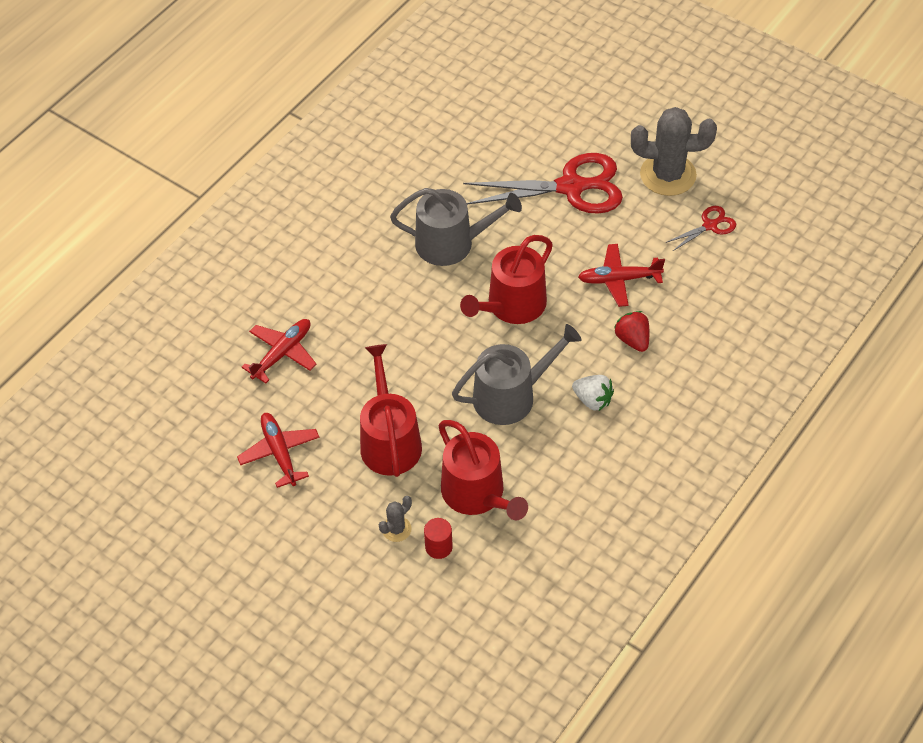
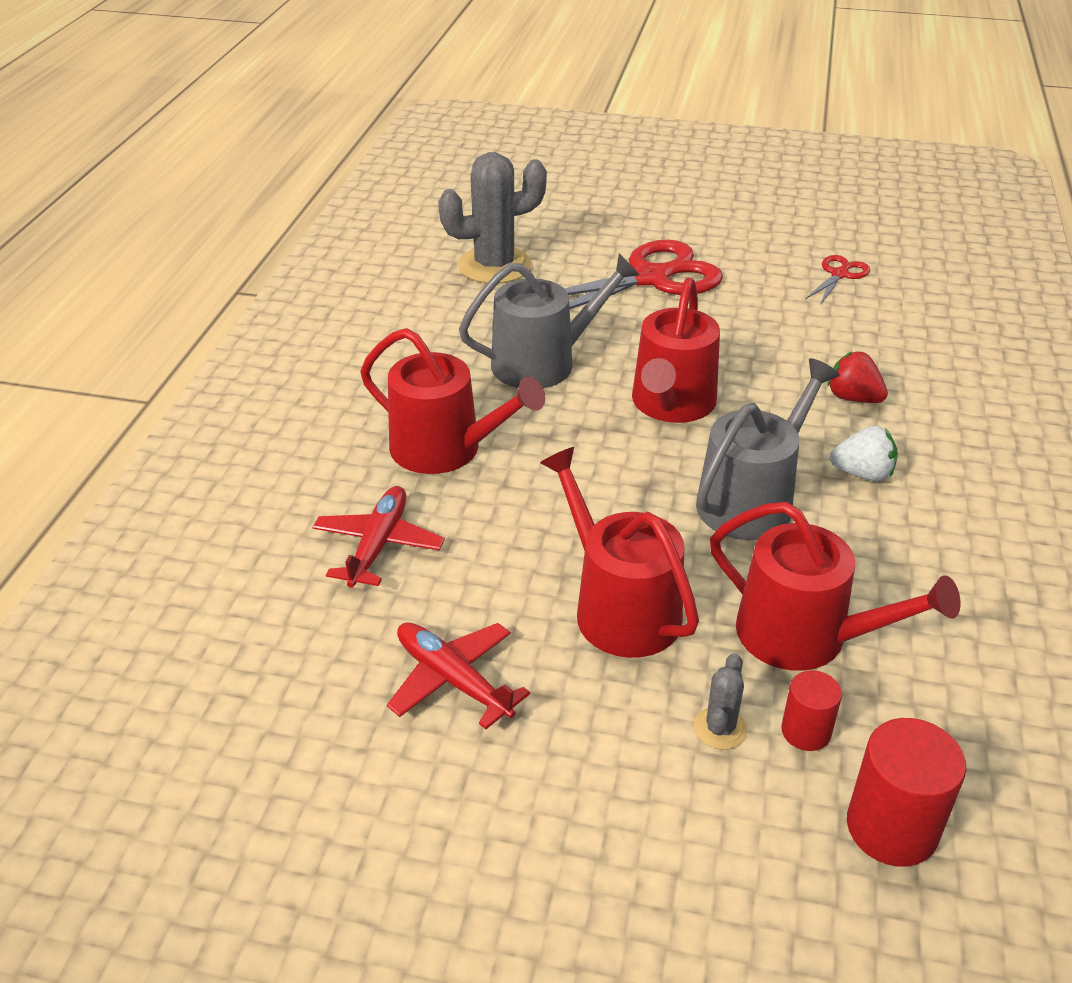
camera: 25 degrees left, 15 degrees down
red plane [578,244,665,307] -> none
grey cactus [631,107,717,196] -> grey cactus moved to [438,152,547,284]
none -> red watering can [360,328,545,474]
none -> red cylinder [847,718,966,867]

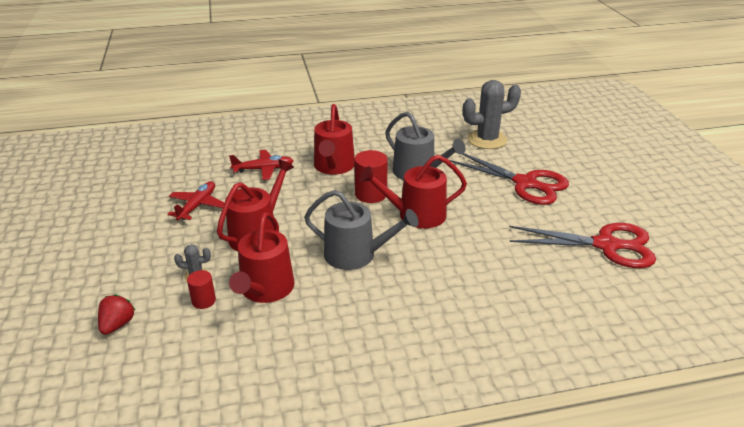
camera: 65 degrees right, 5 degrees down
grey cactus [438,152,547,284] -> grey cactus turned 60 degrees counterclockwise [463,80,521,149]
red scissors [805,255,870,305] -> red scissors [509,223,656,268], size x2.12
red strawberry [827,351,888,403] -> red strawberry moved to [98,294,135,335]
white strawberry [830,426,898,481] -> none
red cylinder [847,718,966,867] -> red cylinder moved to [354,150,388,203]

